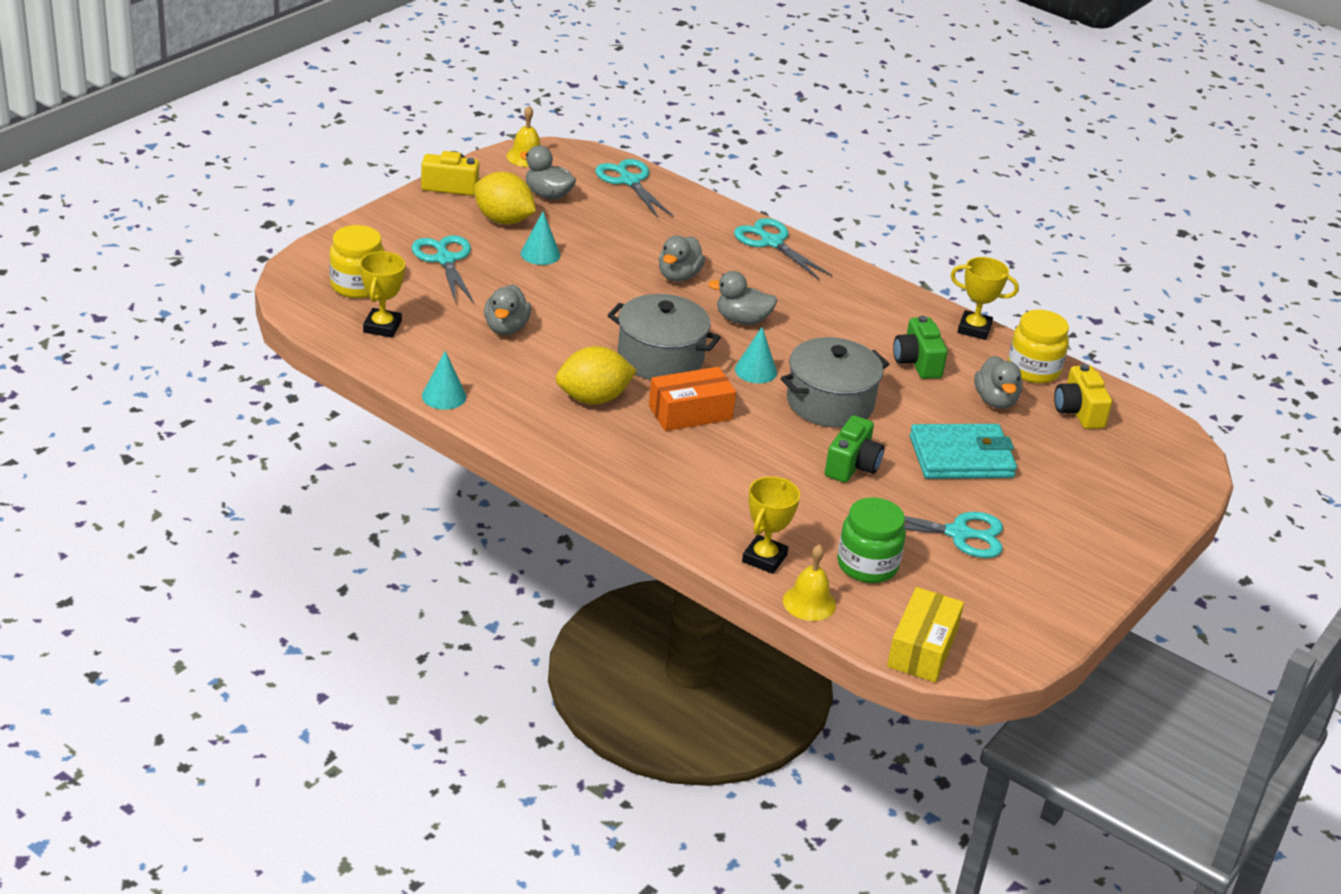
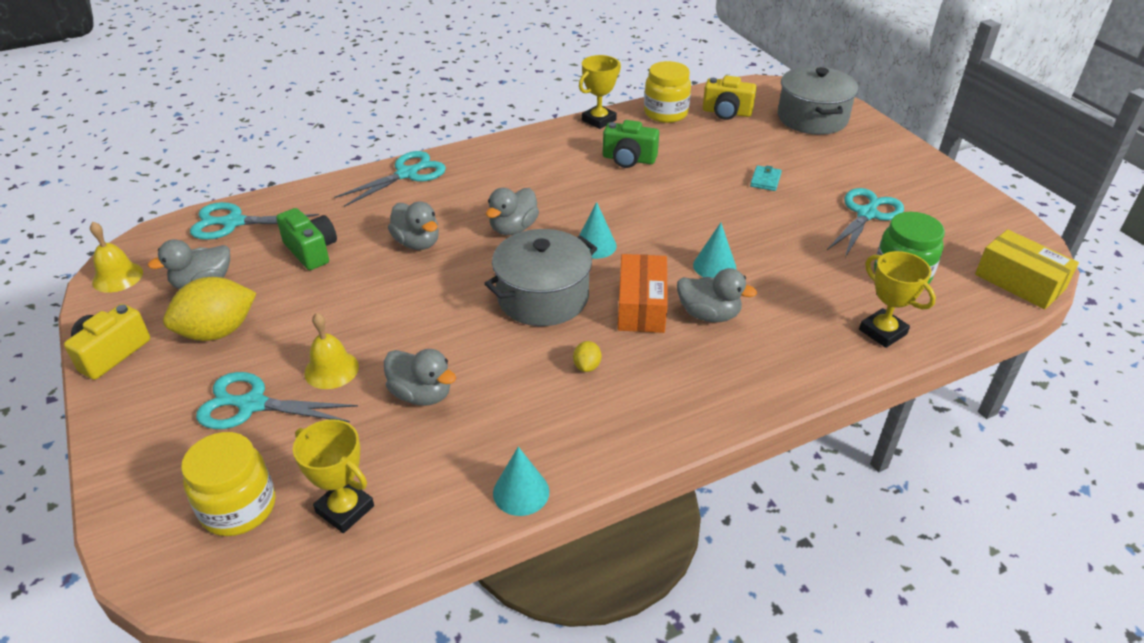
camera: 60 degrees left, 5 degrees up
turquoise cone [521,211,561,265] -> turquoise cone moved to [693,223,736,278]
yellow lemon [556,346,637,404] -> yellow lemon [573,341,601,372], size x0.44
turquoise scissors [734,218,832,279] -> turquoise scissors turned 150 degrees clockwise [334,151,446,207]
grey pot [781,337,889,428] -> grey pot moved to [778,66,858,135]
yellow bell [783,544,836,621] -> yellow bell moved to [304,313,359,389]
green camera [825,415,884,483] -> green camera moved to [276,208,337,270]
turquoise wallet [910,424,1017,479] -> turquoise wallet [750,165,782,191], size x0.42
grey duck [974,356,1022,409] -> grey duck moved to [677,268,757,322]

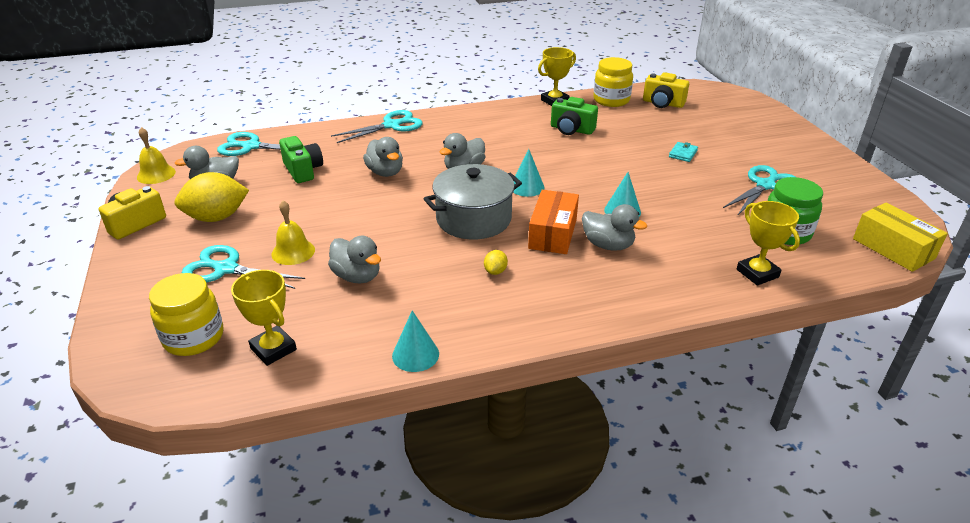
camera: 10 degrees right, 5 degrees down
grey pot [778,66,858,135] -> none

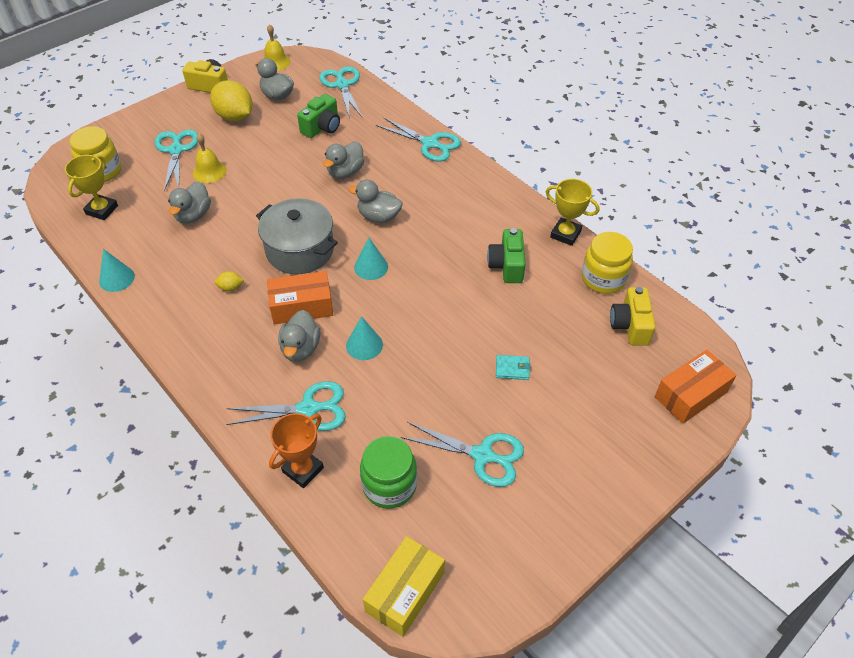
camera: 65 degrees right, 15 degrees up
yellow trophy [737,201,800,286] -> orange trophy [269,413,324,488]
none -> turquoise scissors [226,381,346,431]
none -> orange box [655,349,737,424]

